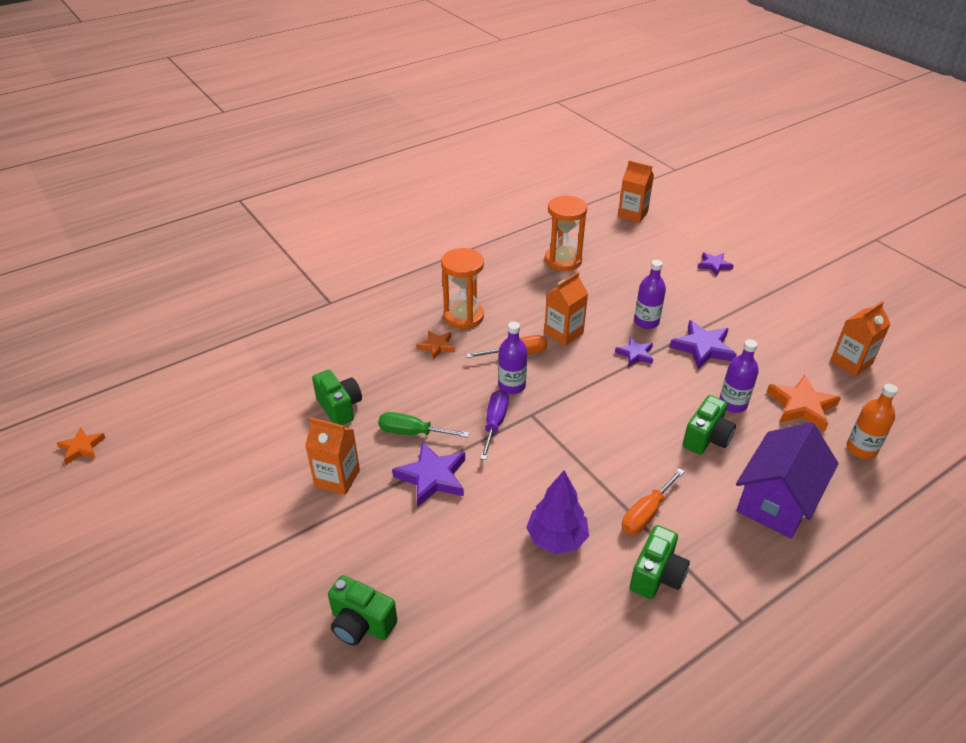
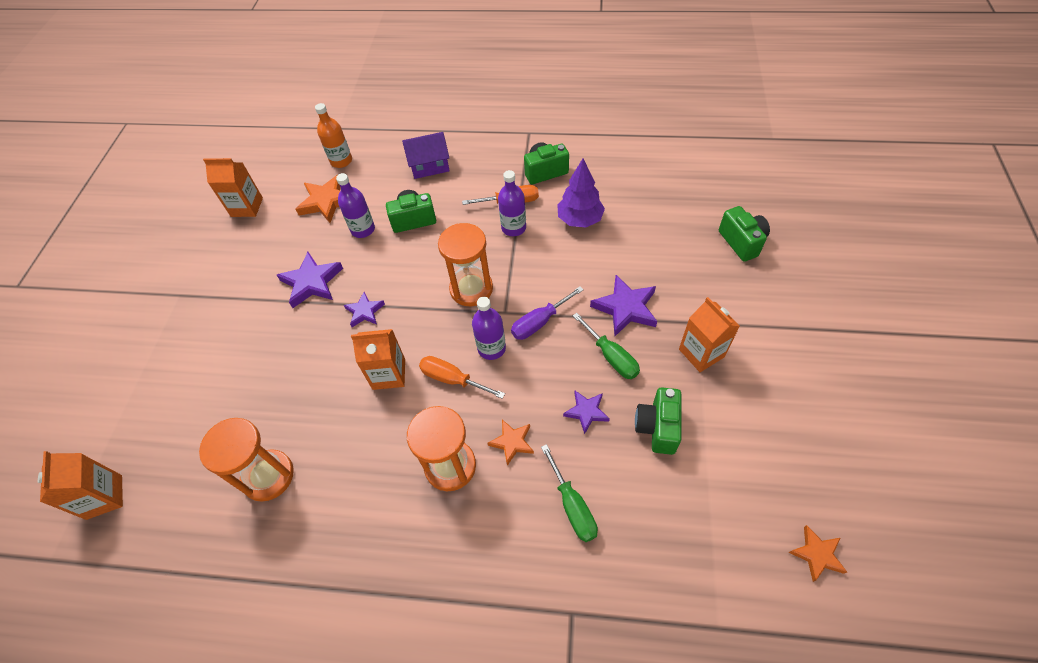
camera: 135 degrees left, 15 degrees up
orange star [57,427,106,465] -> orange star moved to [789,525,847,582]
purple bottle [634,260,666,329] -> purple bottle moved to [498,170,526,236]
purple star [698,252,734,276] -> purple star moved to [563,391,610,434]
purple house [736,422,839,538] -> purple house [402,132,450,179], size x0.66
none -> orange hourglass [438,223,493,306]
none -> green screwdriver [541,444,598,542]

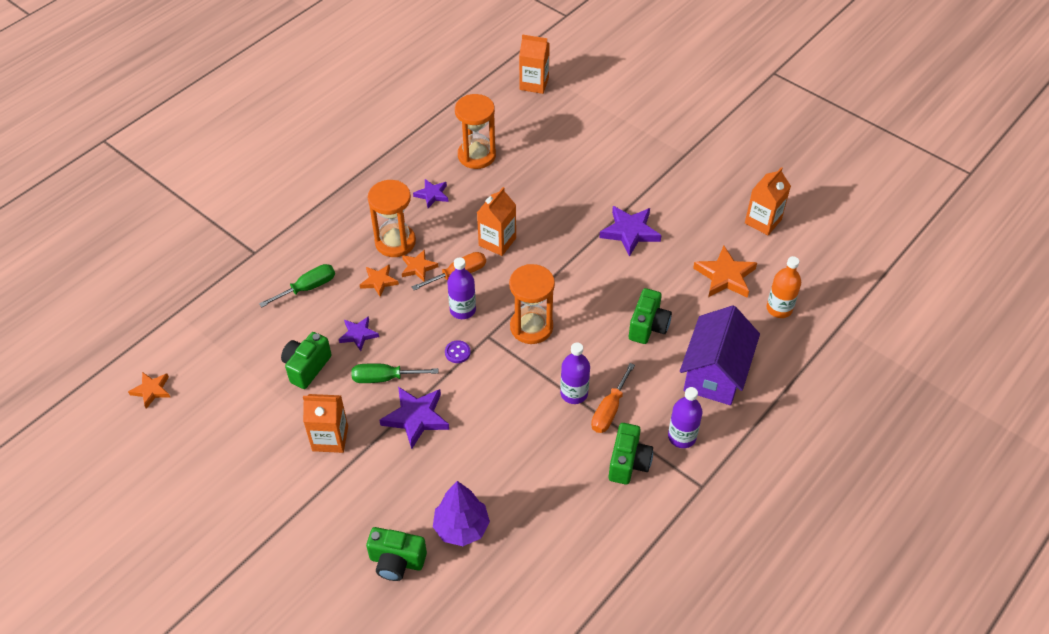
camera: 120 degrees right, 5 degrees down
purple bottle [336,173,375,238] -> purple bottle moved to [668,387,702,448]
purple star [344,292,385,327] -> purple star moved to [413,179,449,208]
purple house [402,132,450,179] -> purple house [680,305,760,405], size x1.52
purple screwdriver [511,286,584,340] -> purple button [445,340,471,363]
green screwdriver [541,444,598,542] -> green screwdriver turned 135 degrees clockwise [259,264,335,307]
purple tree [557,158,605,228] -> purple tree moved to [433,481,490,546]
green camera [635,387,681,455] -> green camera turned 105 degrees counterclockwise [281,332,332,389]
none -> orange star [402,249,438,282]

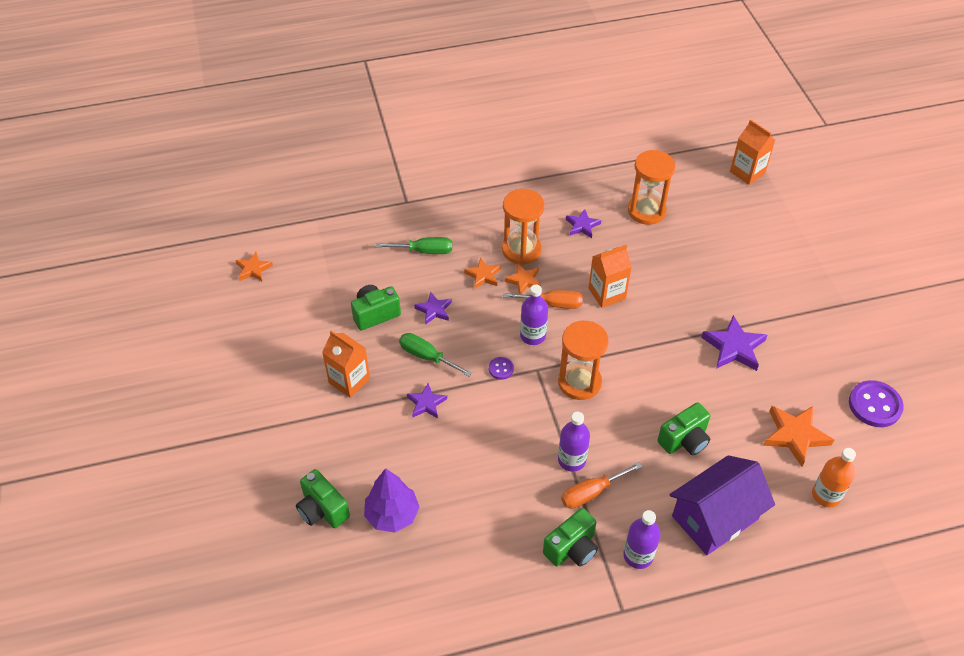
camera: 35 degrees right, 0 degrees up
purple star [380,387,449,449] -> purple star [407,383,447,419], size x0.61
orange carton [745,167,791,235] -> purple button [849,380,904,427]

